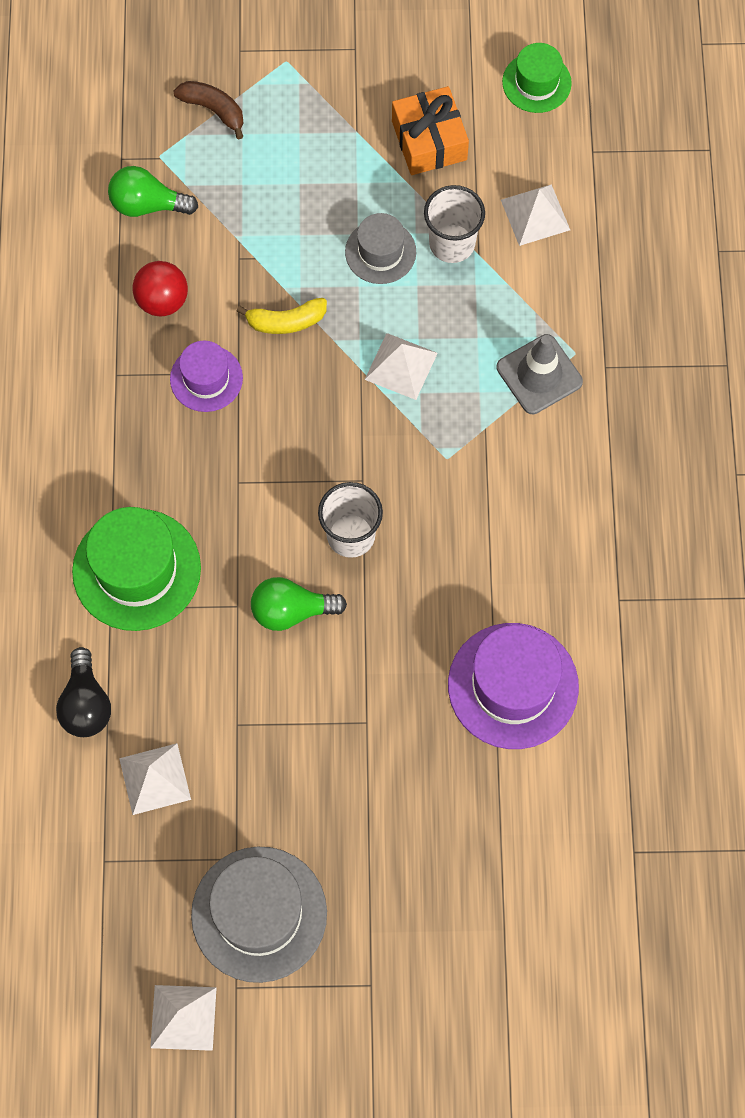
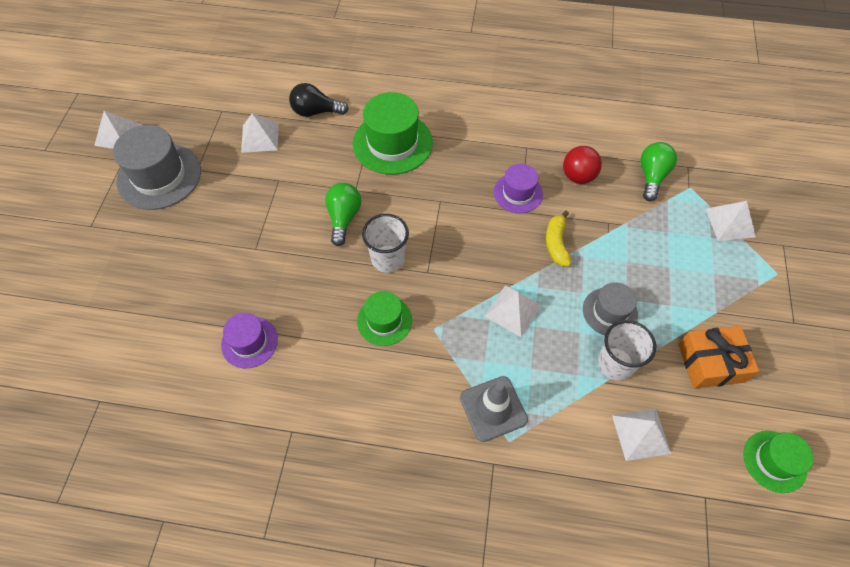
camera: 100 degrees right, 10 degrees down
brown banana [173,81,244,140] -> white pyramid [706,201,756,241]
purple hat [448,623,579,749] -> purple hat [221,313,278,368], size x0.59
none -> green hat [357,291,412,346]

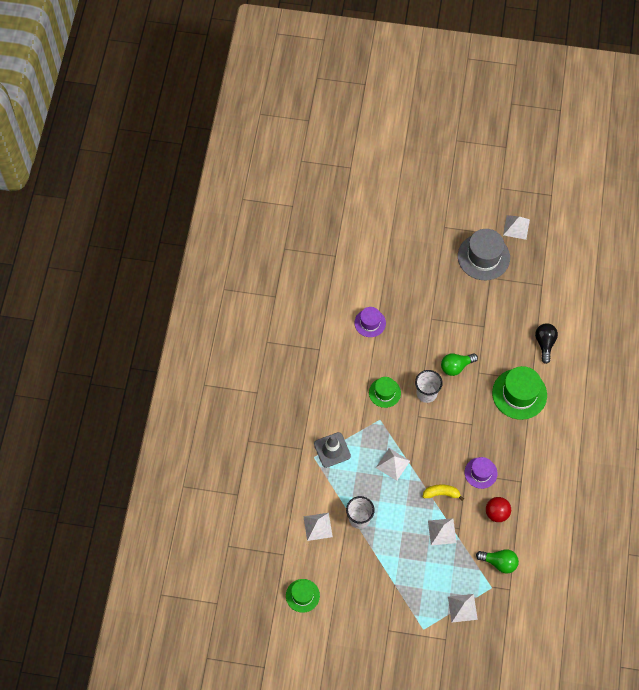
camera: 90 degrees right, 5 degrees up
white pyramid [241,113,279,153] -> white pyramid moved to [428,518,457,545]
green light bulb [325,183,361,246] -> green light bulb turned 150 degrees clockwise [441,353,478,376]
grey hat [583,282,638,335] -> none
orange gift [678,326,759,389] -> none

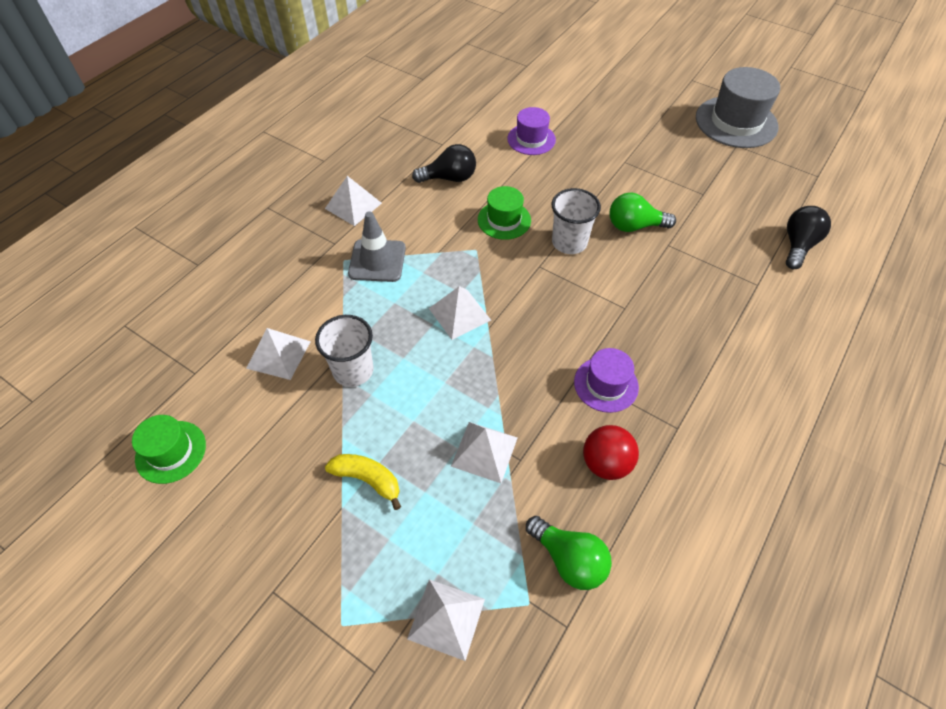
camera: 25 degrees right, 10 degrees down
yellow banana [422,484,464,501] -> yellow banana moved to [325,454,401,510]
green hat [492,366,547,420] -> none
white pyramid [503,215,530,240] -> white pyramid moved to [325,176,382,226]
none -> black light bulb [412,144,476,183]

